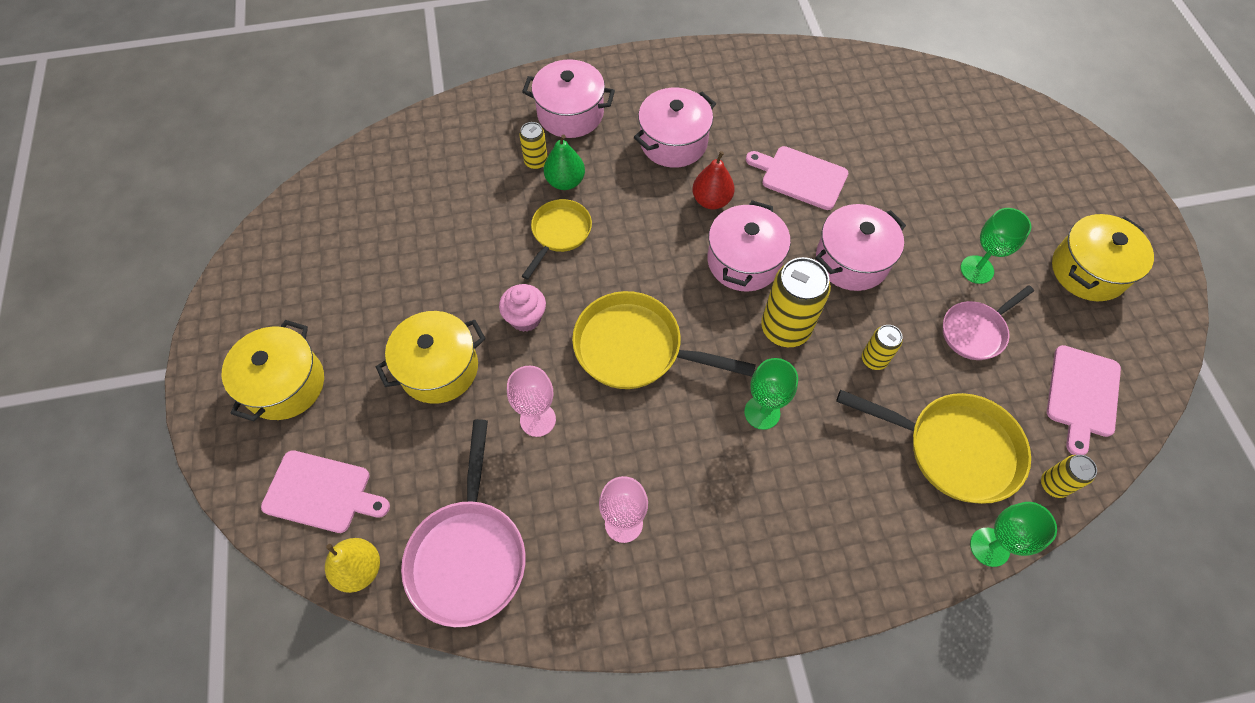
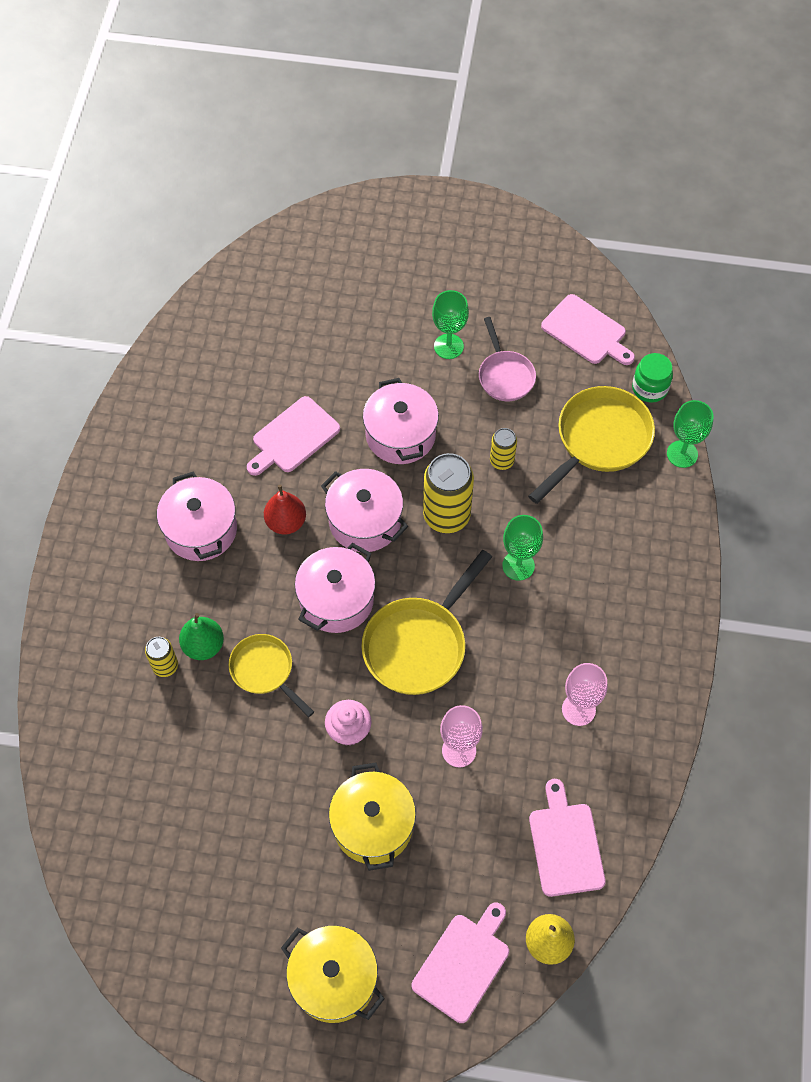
camera: 70 degrees left, 0 degrees up
pink pan [401,419,526,627] -> pink cutting board [529,779,606,897]
pink pot [522,59,615,138] -> pink pot moved to [295,543,375,633]
yellow can [1041,455,1097,498] -> green jar [632,353,673,403]
yellow pot [1052,214,1154,301] -> none

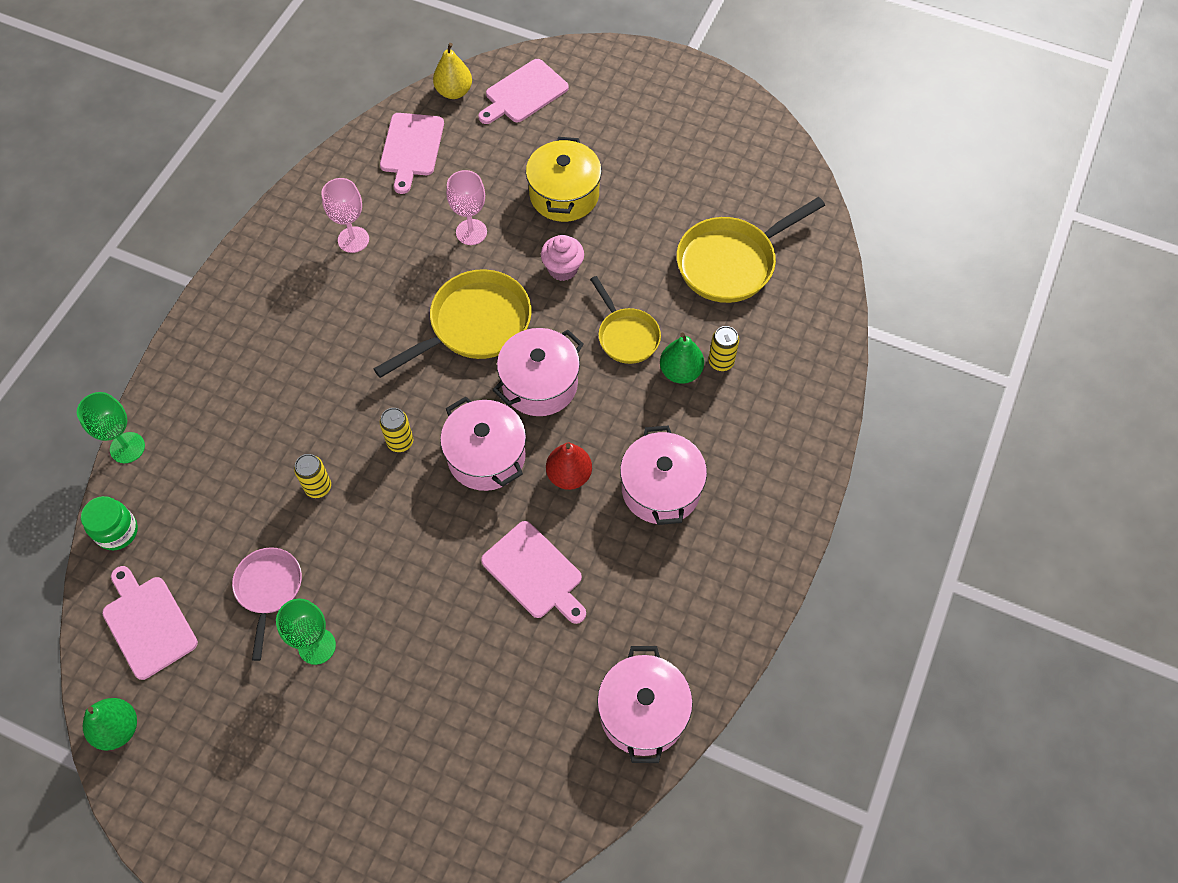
camera: 165 degrees left, 0 degrees up
pink cutting board [247,396,340,476] -> pink cutting board turned 75 degrees clockwise [481,521,586,624]
yellow pot [281,926,385,1023] -> none
pink pot [363,378,439,464] -> pink pot moved to [597,646,693,763]
yellow can [423,453,474,533] -> yellow can [380,408,413,452], size x0.53
green goblet [502,515,543,581] -> none
yellow pan [528,386,655,504] -> yellow pan moved to [676,197,825,303]
none -> green pear [83,698,137,751]

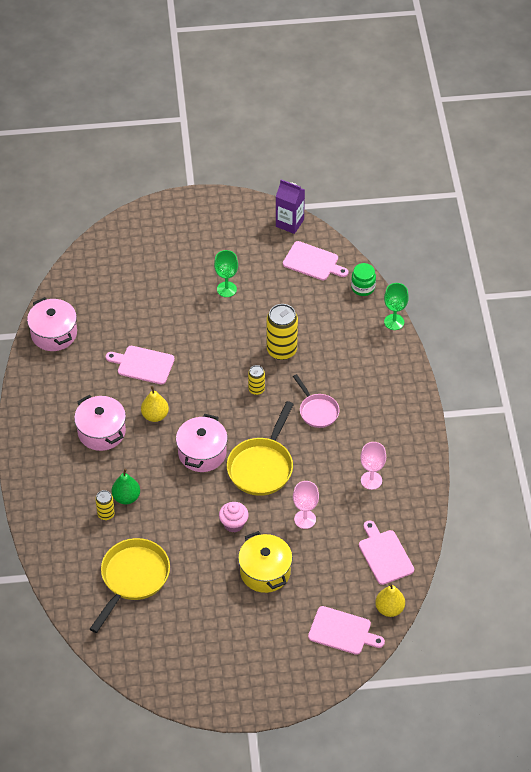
camera: 150 degrees right, 10 degrees down
green pear [83,698,137,751] -> purple carton [276,179,305,234]
pink pan [232,547,302,661] -> pink pan moved to [293,374,339,428]
yellow can [294,454,331,498] -> yellow can [267,304,298,360], size x1.88
pink pot [440,397,526,491] -> none
pink cutting board [478,59,569,124] -> pink cutting board turned 90 degrees clockwise [308,606,385,655]
red pear [546,443,592,490] -> yellow pear [141,386,169,422]
yellow pan [590,276,661,364] -> none

